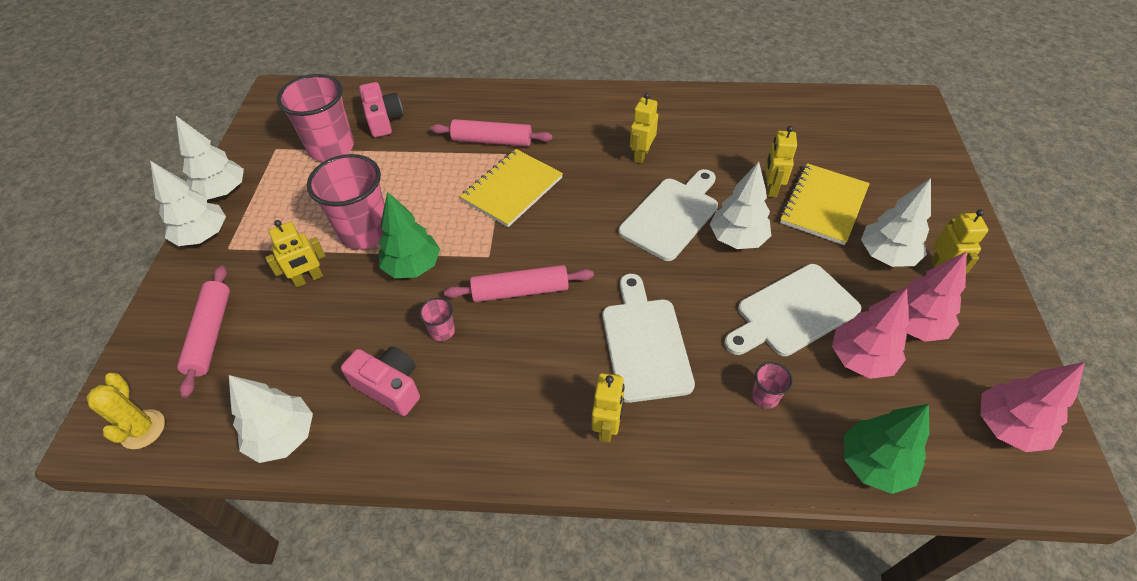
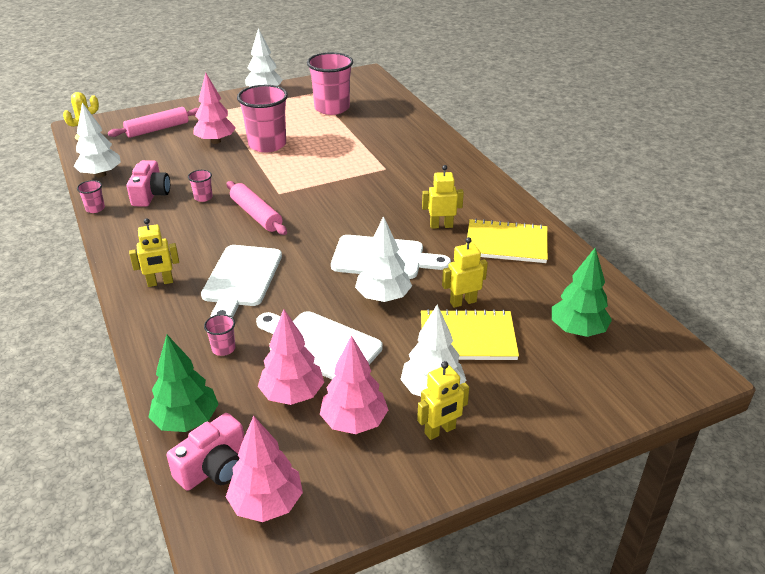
camera: 60 degrees right, 15 degrees down
white tree [150,161,226,246] -> none
yellow robot [265,220,325,287] -> pink tree [193,73,236,144]
pink camera [359,82,403,137] -> pink camera moved to [167,413,244,491]
green tree [379,192,440,278] -> green tree moved to [552,248,612,337]
pink rolling pin [430,119,552,146] -> none
yellow notebook [460,149,563,227] -> yellow notebook moved to [466,219,548,263]
white cutting board [602,274,695,403] -> white cutting board turned 135 degrees clockwise [201,245,282,318]
none -> pink cup [77,180,105,213]

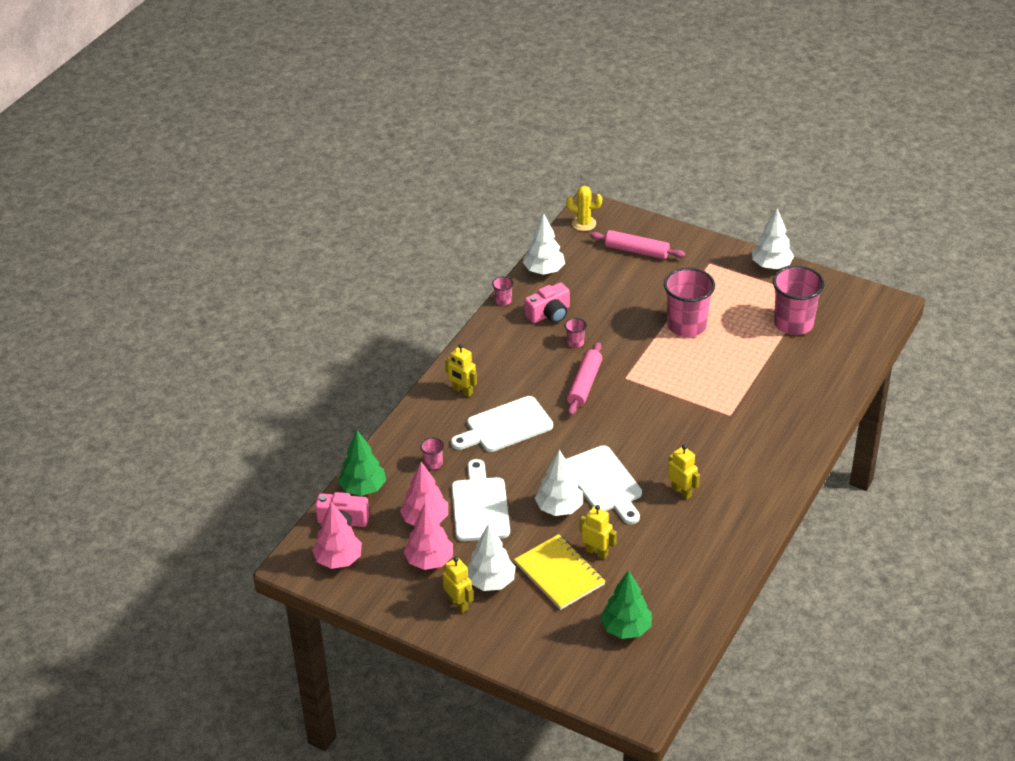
camera: 55 degrees right, 5 degrees up
pink tree [193,73,236,144] -> none
yellow robot [417,361,469,440] -> yellow robot turned 150 degrees counterclockwise [443,557,473,613]
yellow notebook [466,219,548,263] -> none

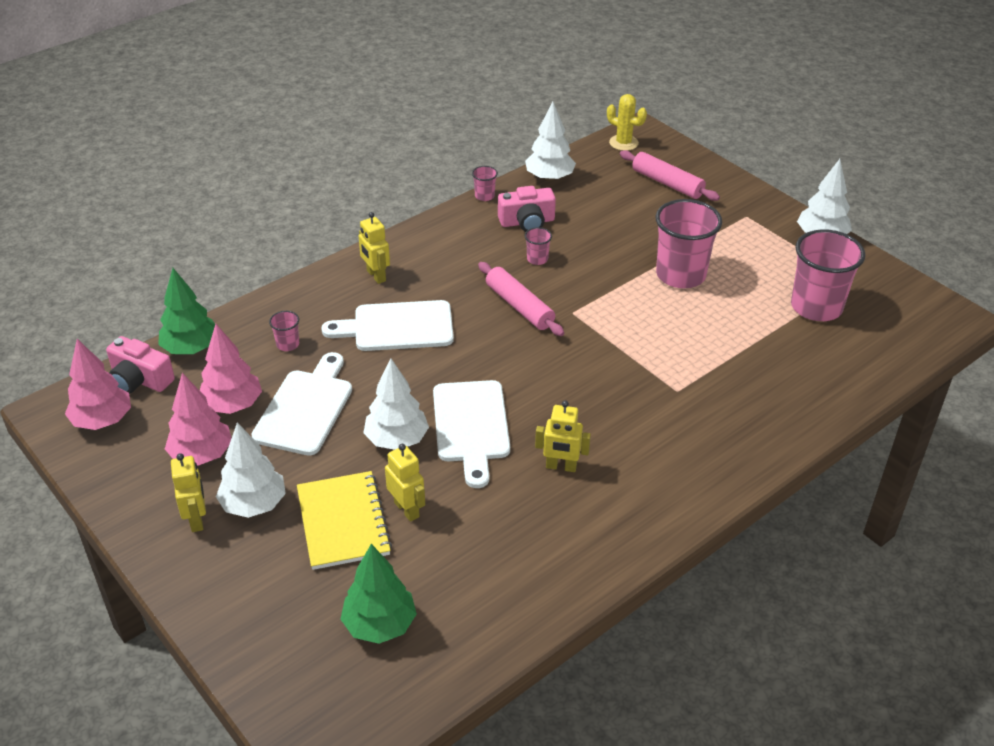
camera: 20 degrees right, 0 degrees up
pink rolling pin [567,342,602,415] -> pink rolling pin turned 75 degrees counterclockwise [478,262,564,336]
yellow robot [668,445,700,500] -> yellow robot turned 120 degrees clockwise [535,400,591,472]

